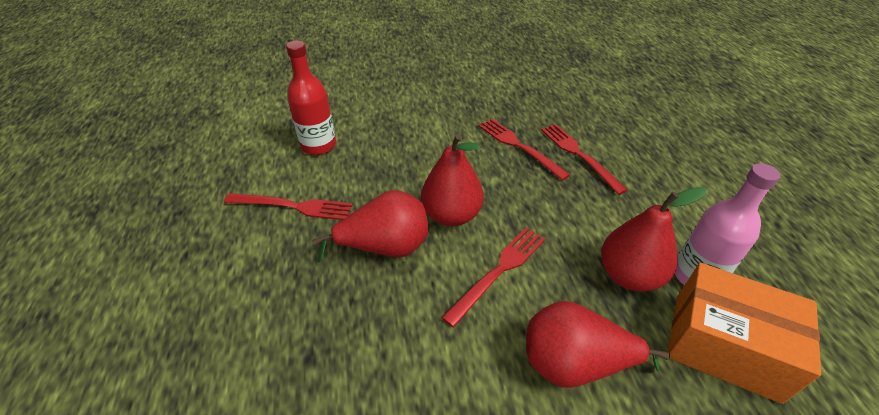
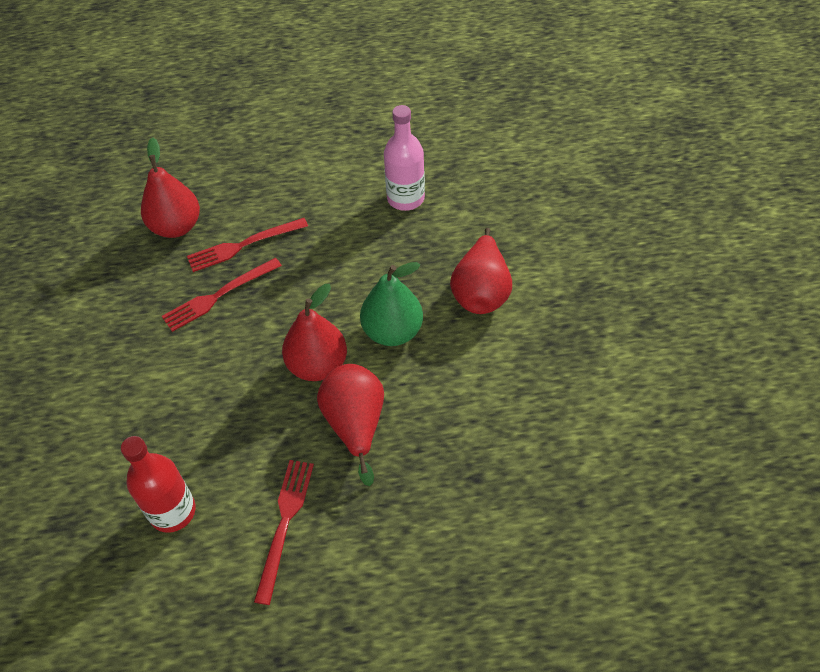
camera: 85 degrees left, 10 degrees up
red fork [442,227,545,327] -> green pear [360,262,423,346]
red pear [601,187,707,292] -> red pear moved to [141,137,200,238]
orange box [668,263,821,404] -> none

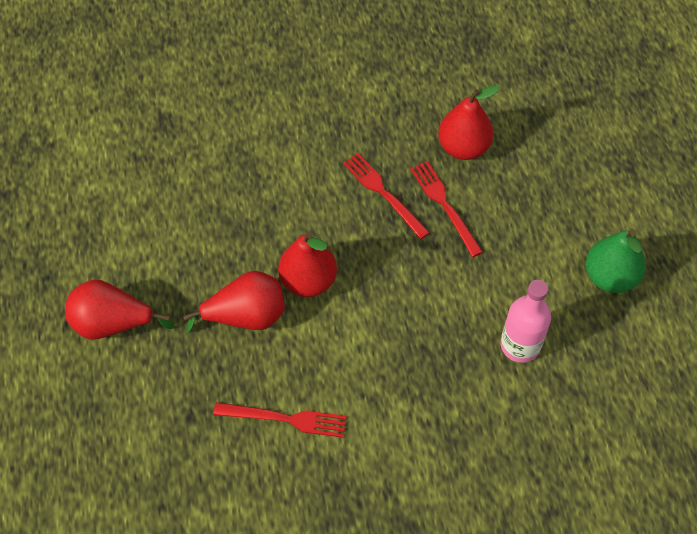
camera: 85 degrees right, 5 degrees up
red bottle [121,436,196,533] -> none
red fork [254,460,314,605] -> red fork moved to [213,402,347,438]
green pear [360,262,423,346] -> green pear moved to [586,229,646,293]
red pear [450,228,512,314] -> red pear moved to [65,279,174,340]

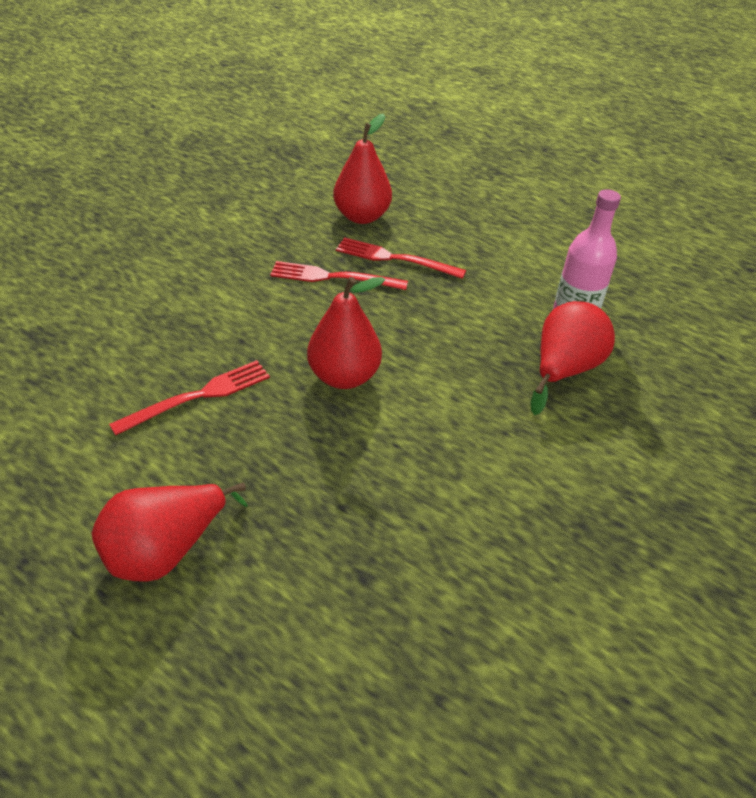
camera: 45 degrees left, 15 degrees down
red pear [183,271,285,333] -> red pear moved to [531,301,615,415]
red fork [213,402,347,438] -> red fork moved to [109,360,270,436]
green pear [586,229,646,293] -> none

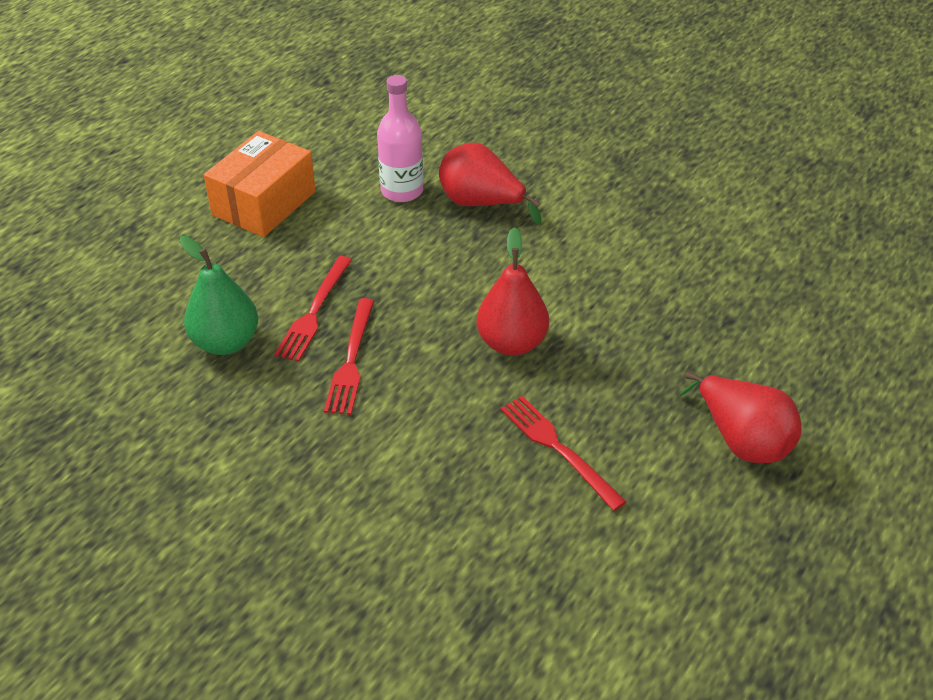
camera: 90 degrees left, 0 degrees up
red pear [333,114,392,224] -> green pear [179,236,258,355]
none -> orange box [204,131,316,237]

